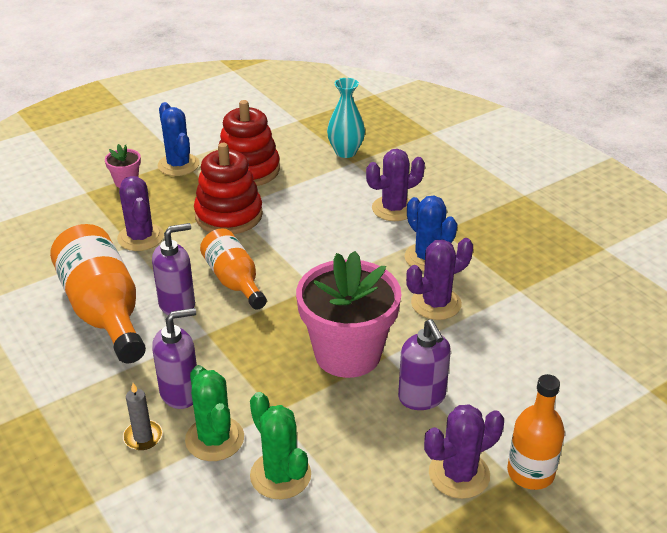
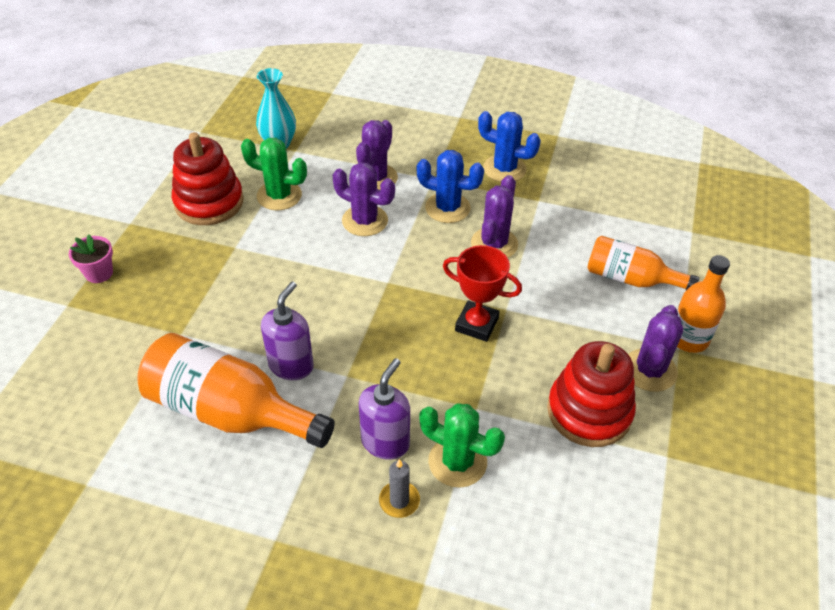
camera: 40 degrees left, 10 degrees up
purple cactus [117,176,164,251] -> purple cactus moved to [333,162,395,236]
blue cactus [158,102,200,176] -> blue cactus moved to [478,111,541,182]
red stacking toy [194,143,263,234] -> red stacking toy moved to [547,341,636,447]
orange bottle [200,229,267,310] -> orange bottle moved to [587,236,699,290]
green cactus [250,392,311,499] -> green cactus moved to [241,138,307,210]
pink flower pot [296,251,402,378] -> red trophy [443,245,522,342]
purple soap dispenser [398,319,451,410] -> none

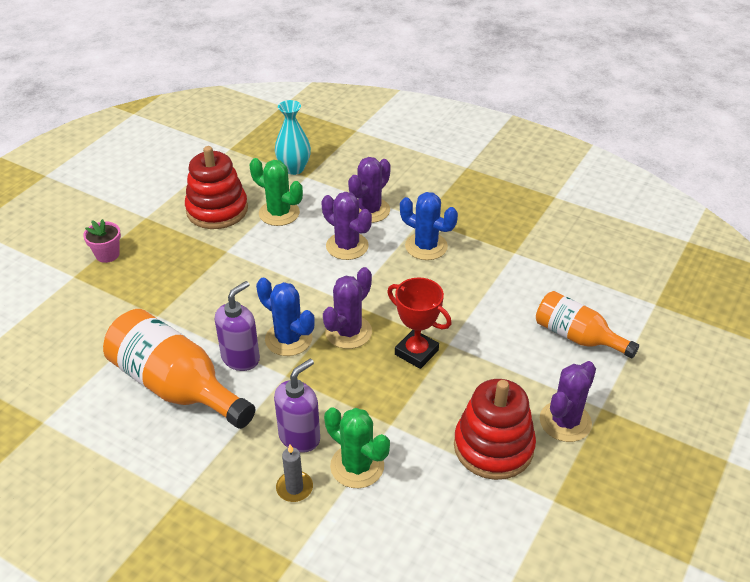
camera: 15 degrees right, 5 degrees down
purple cactus [471,175,518,258] -> purple cactus moved to [323,267,372,349]
blue cactus [478,111,541,182] -> blue cactus moved to [256,278,315,356]
orange bottle [677,255,730,353] -> none

